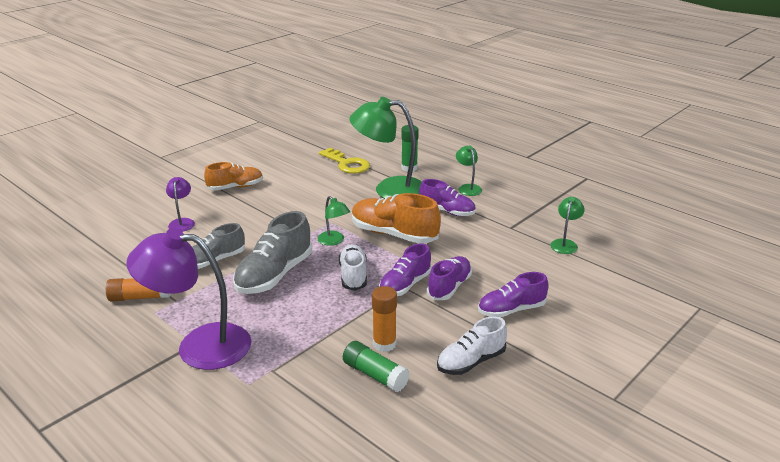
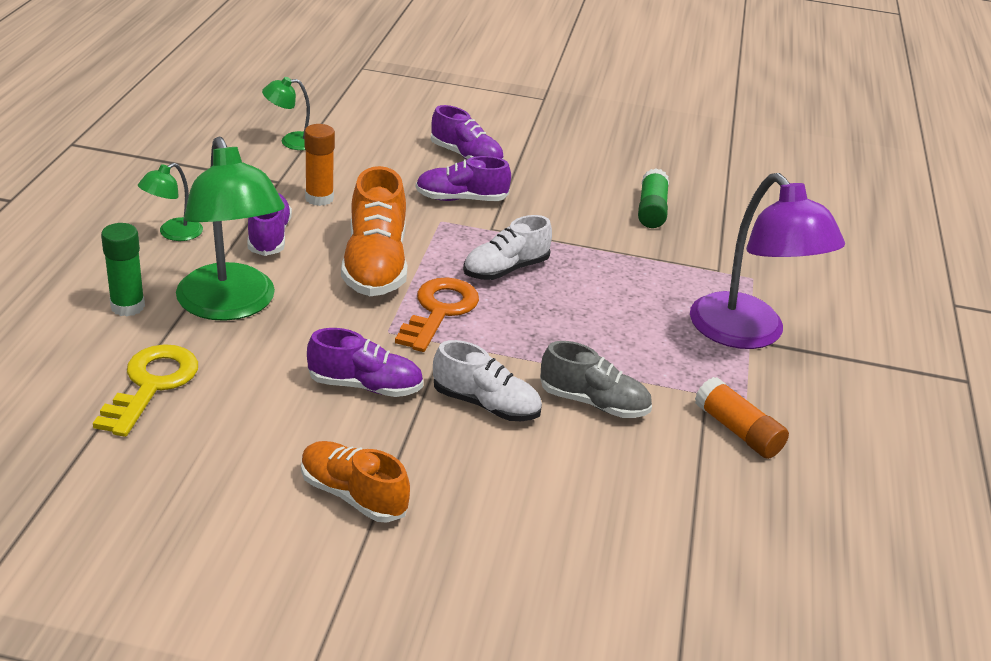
camera: 125 degrees left, 5 degrees up
purple lamp [166,177,195,232] -> none
grey shoe [233,211,312,294] -> none
green lamp [317,196,350,246] -> orange key [395,277,479,352]
orange glue stick [372,286,397,352] -> orange glue stick moved to [304,124,335,206]
purple shoe [379,243,431,296] -> purple shoe moved to [307,328,423,397]
white shoe [437,317,507,375] -> white shoe moved to [433,340,542,421]

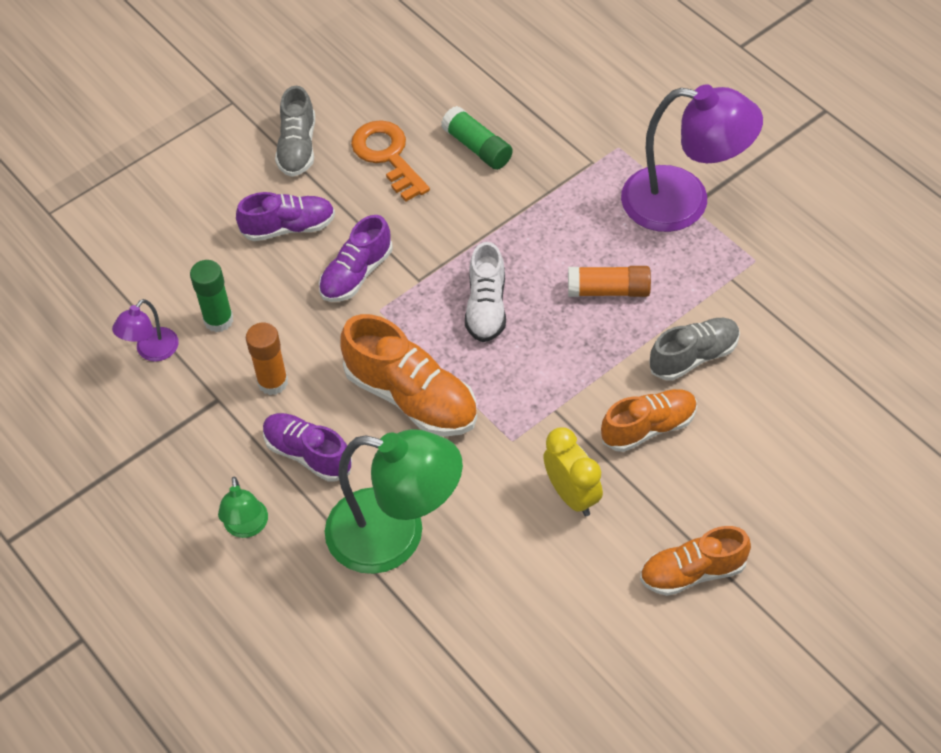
camera: 45 degrees left, 20 degrees up
yellow key [93,344,198,437] -> none
green glue stick [101,223,145,316] -> green glue stick moved to [190,260,233,332]
green lamp [262,77,310,150] -> purple lamp [112,299,179,362]
purple shoe [307,328,423,397] -> yellow clock [543,427,603,516]
orange key [395,277,479,352] -> orange key moved to [351,120,430,201]
white shoe [433,340,542,421] -> orange shoe [601,389,697,452]
orange glue stick [695,377,789,459] -> orange glue stick moved to [568,266,651,297]
none -> grey shoe [275,86,315,177]

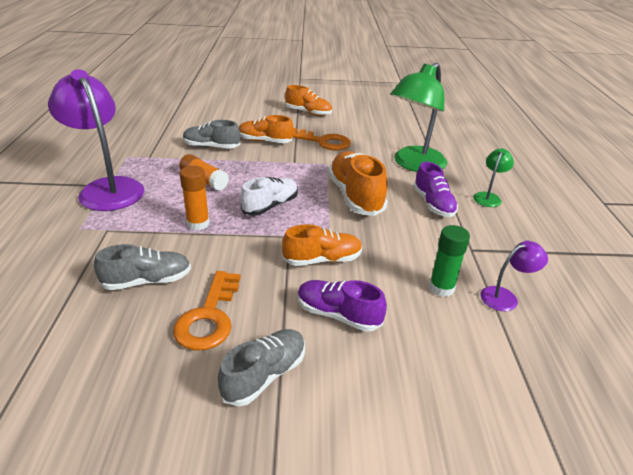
camera: 145 degrees left, 20 degrees down
orange glue stick [246,323,288,395] -> orange glue stick moved to [180,166,209,231]
purple shoe [319,215,392,302] -> orange shoe [282,224,362,266]
green lamp [325,429,463,574] -> green lamp turned 105 degrees counterclockwise [391,63,447,172]
green glue stick [441,106,513,170] -> grey shoe [94,244,191,290]
yellow clock [543,427,603,516] -> orange key [293,128,351,150]

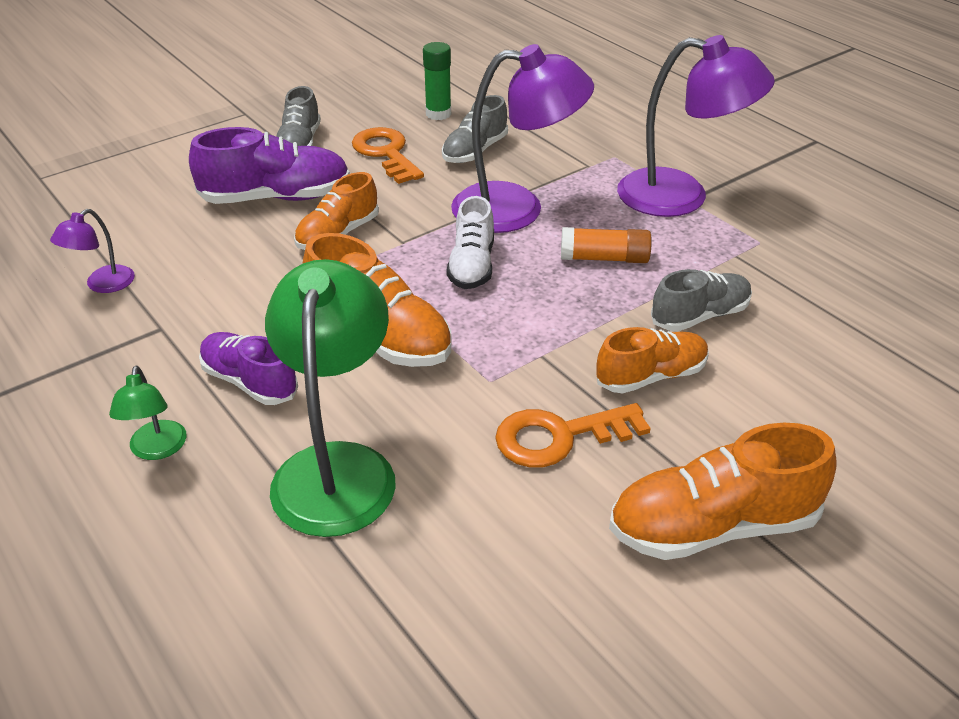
camera: 145 degrees right, 5 degrees up
orange glue stick [180,166,209,231] -> purple lamp [451,44,594,233]
orange shoe [285,85,332,116] -> orange shoe [609,423,837,560], size x1.52
purple shoe [298,280,387,332] -> purple shoe [189,127,350,204], size x1.52
green glue stick [429,225,470,297] -> green glue stick moved to [423,42,451,120]

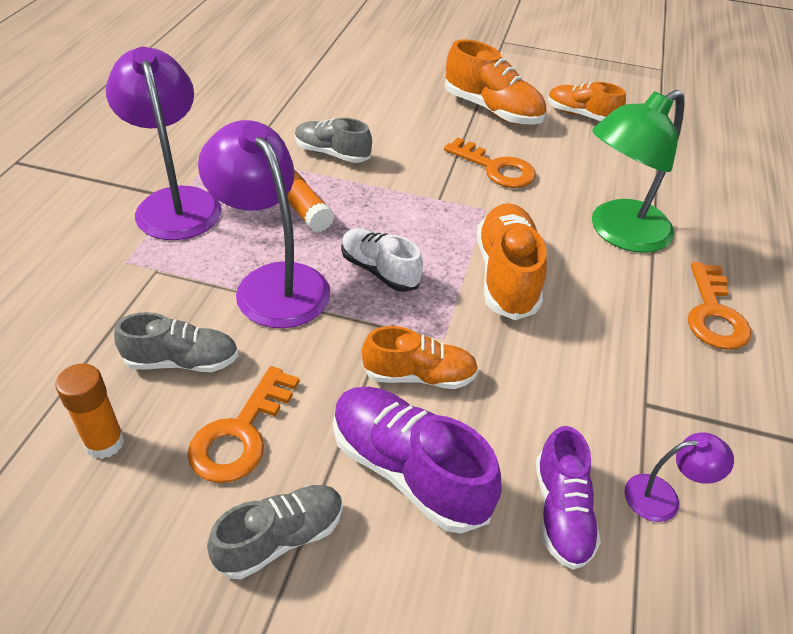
camera: 130 degrees left, 5 degrees up
green lamp [109,366,187,460] -> orange key [688,262,751,350]
purple shoe [199,332,298,405] -> purple shoe moved to [536,426,601,570]
green glue stick [423,42,451,120] -> orange glue stick [55,363,125,459]
white shoe [446,196,494,289] -> white shoe turned 105 degrees counterclockwise [341,228,423,292]
orange shoe [596,327,709,393] -> orange shoe moved to [548,82,626,121]

